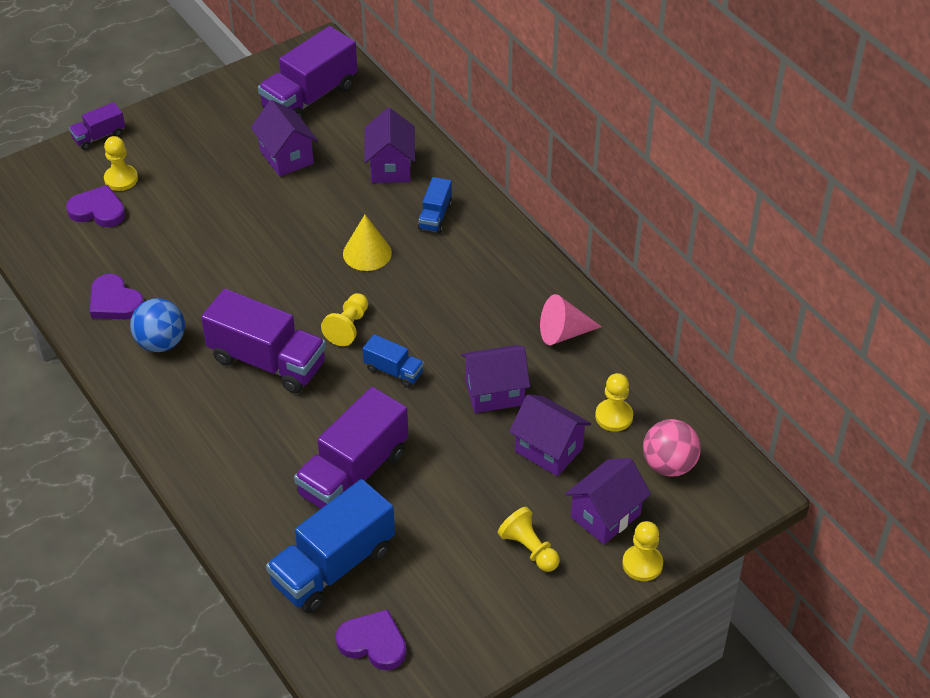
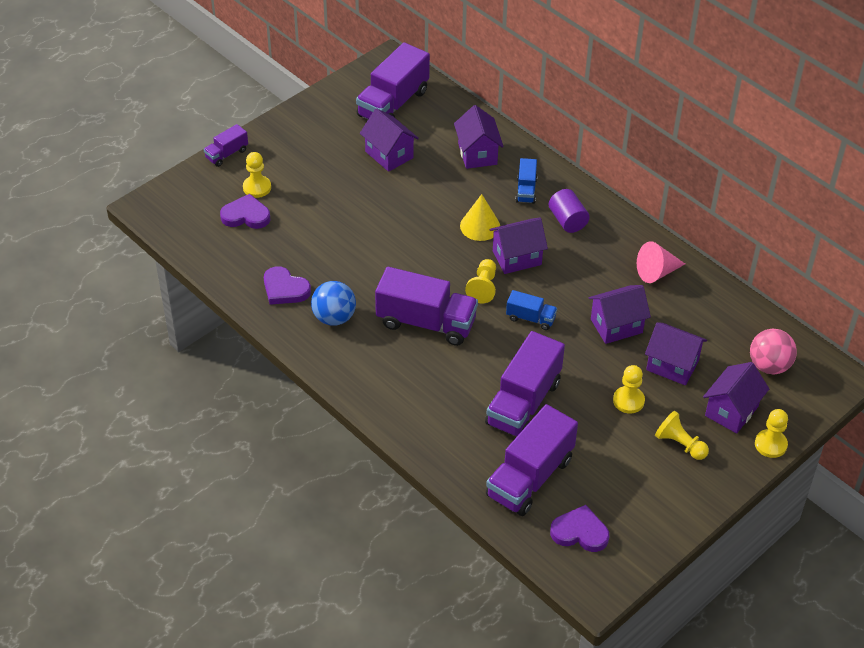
camera: 10 degrees left, 0 degrees up
blue truck [266,479,395,613] -> purple truck [486,404,578,516]
yellow pawn [595,373,633,432] -> yellow pawn moved to [613,365,645,413]
none -> purple house [489,217,548,274]
none -> purple cylinder [549,189,590,233]

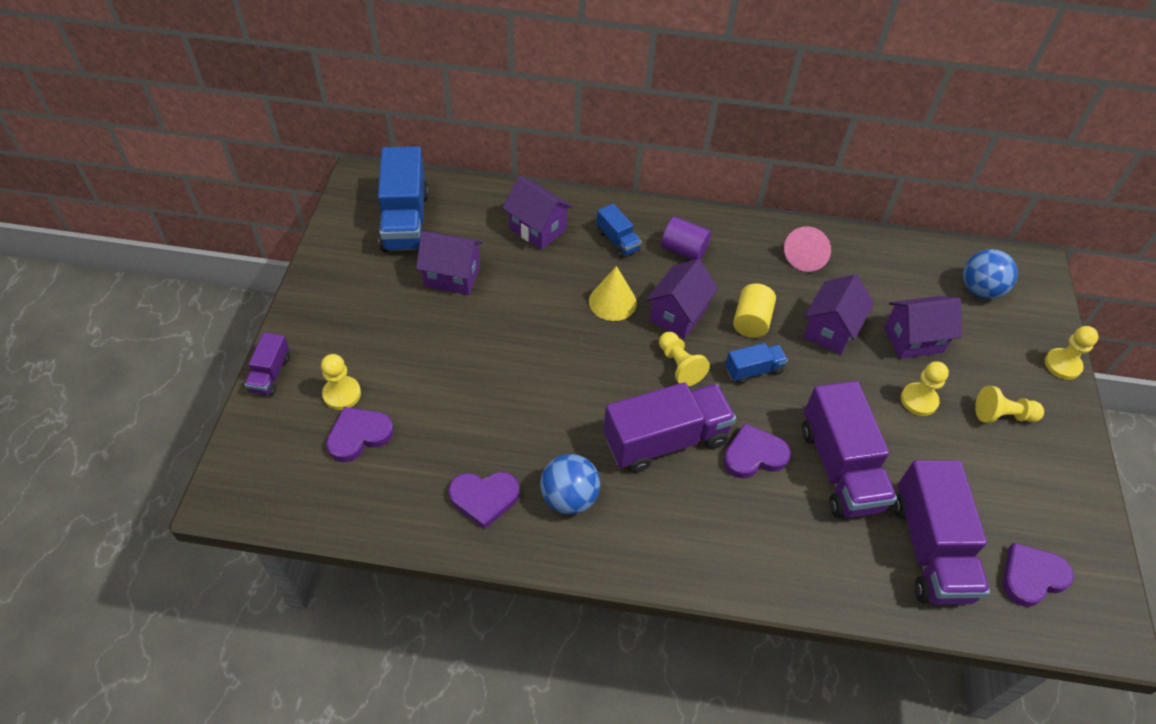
camera: 40 degrees left, 5 degrees up
purple truck [356,42,430,119] -> blue truck [378,146,429,252]
purple house [703,362,769,433] -> none
pink ball [750,329,797,374] -> blue ball [963,249,1018,299]
none -> purple heart [723,423,791,478]
none -> yellow cylinder [733,283,776,338]

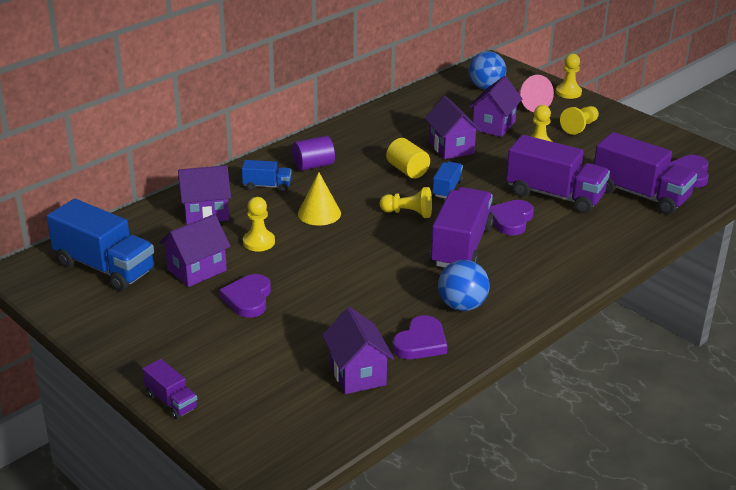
camera: 50 degrees left, 20 degrees down
yellow pawn [321,354,361,410] -> yellow pawn moved to [243,197,275,252]
purple heart [326,407,394,462] -> purple heart moved to [220,274,271,318]
purple house [646,259,718,339] -> purple house moved to [322,307,394,394]
pink cone [784,226,831,272] -> pink cone moved to [518,75,554,112]

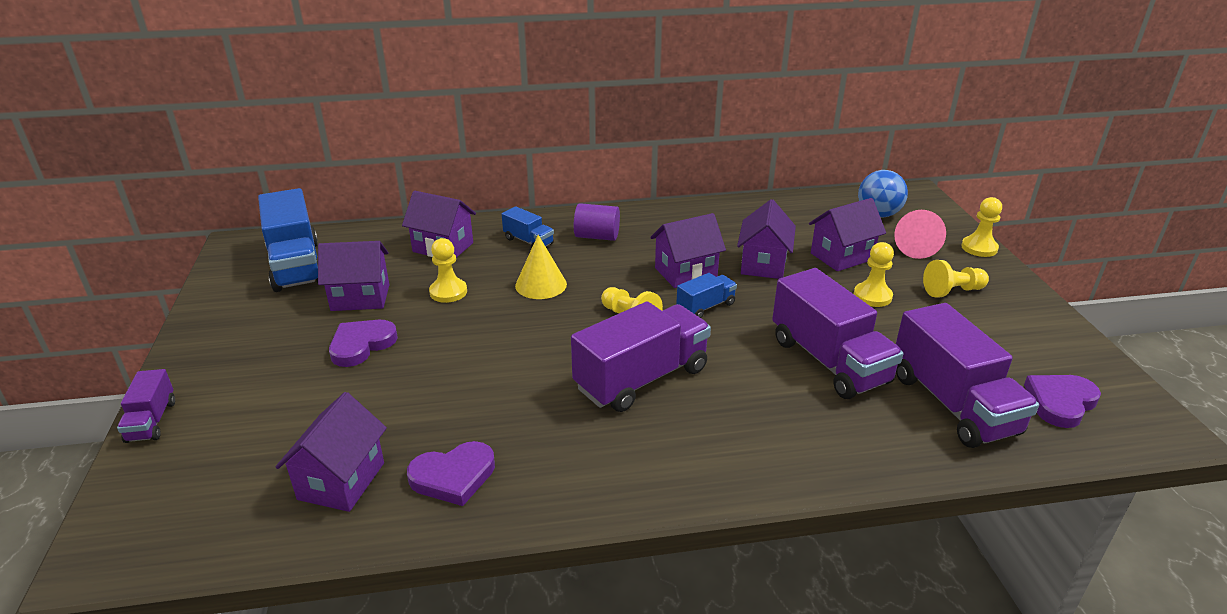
camera: 35 degrees right, 0 degrees up
yellow cylinder [386,138,430,179] -> purple house [650,213,726,288]
blue ball [438,260,489,311] -> none
purple heart [490,200,534,236] -> none

